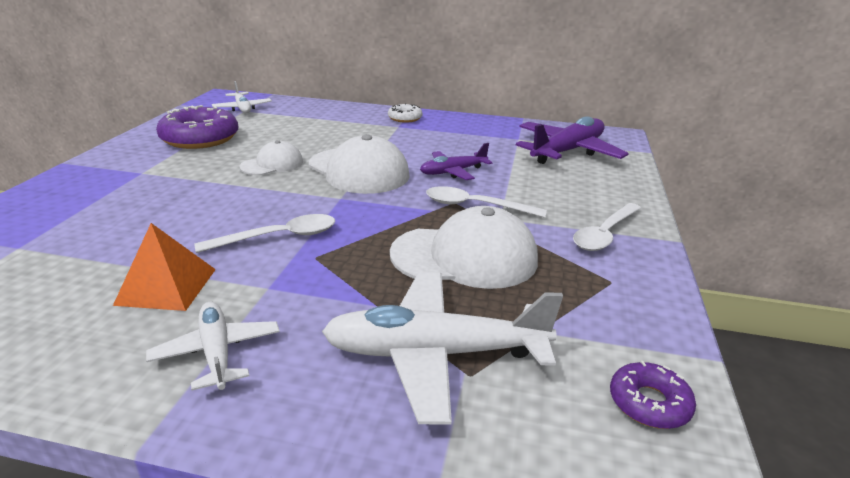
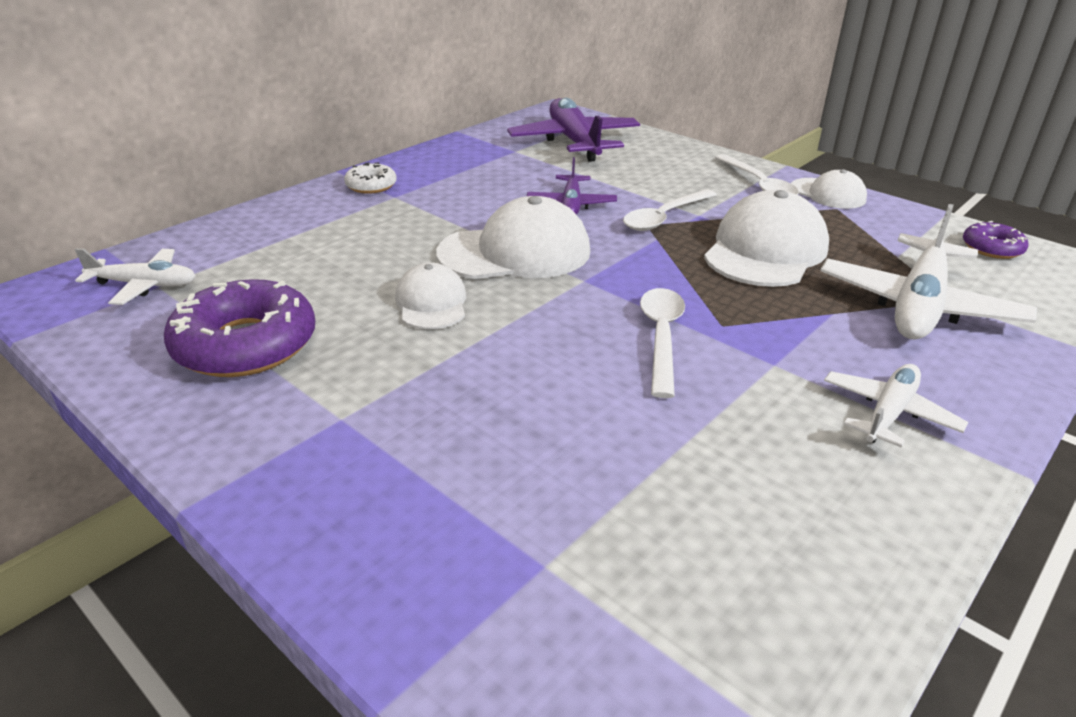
camera: 60 degrees left, 5 degrees up
orange pyramid [113,223,216,311] -> none
white plane [146,302,280,390] -> white plane turned 120 degrees clockwise [824,364,968,448]
none -> white cap [791,169,867,209]

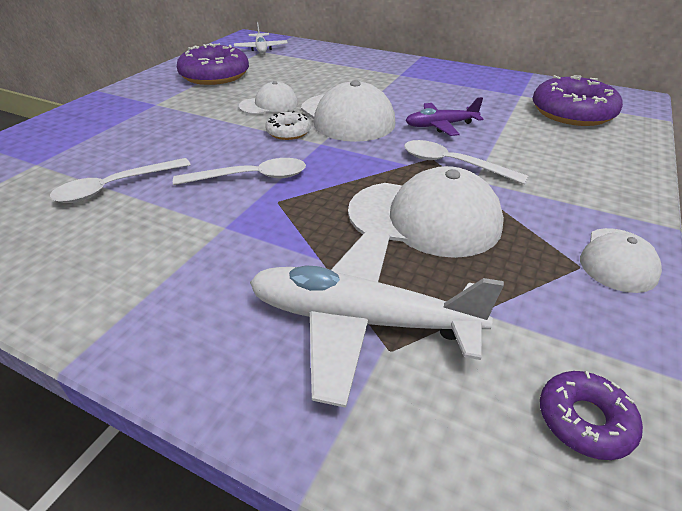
camera: 75 degrees right, 5 degrees up
white donut [344,162,397,194] -> white donut moved to [265,111,311,140]
purple plane [507,98,640,162] -> purple donut [533,75,623,126]
white spoon [715,154,799,195] -> white spoon moved to [50,158,191,203]
white plane [824,364,968,448] -> none

